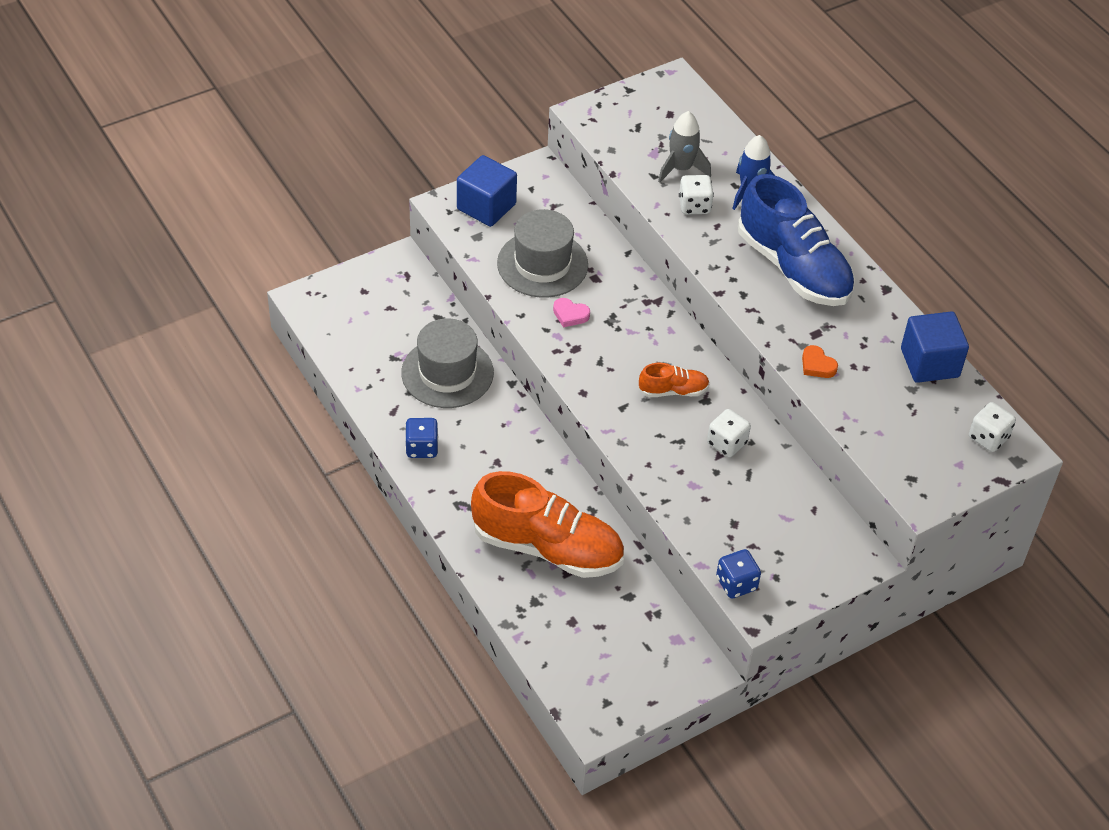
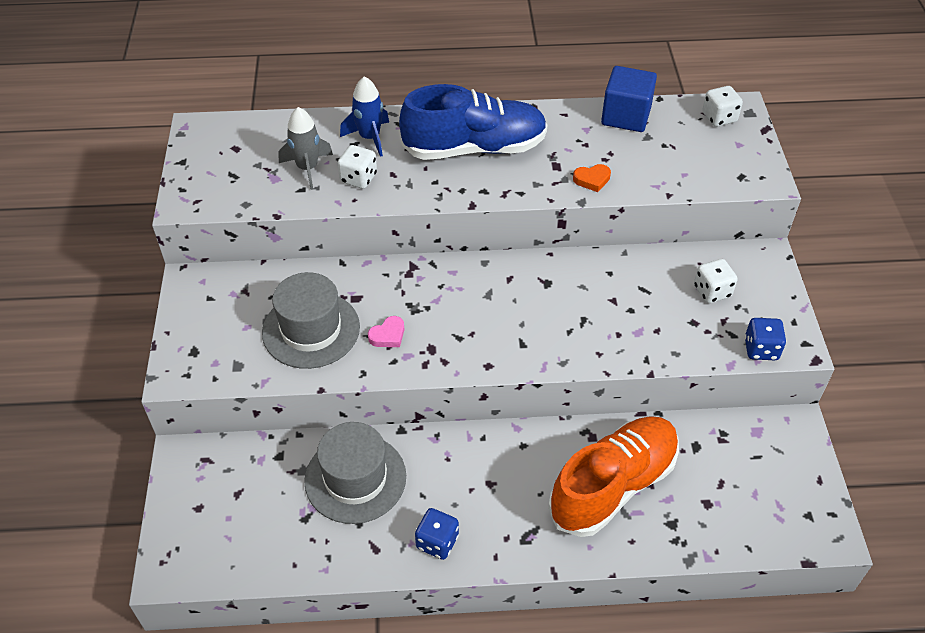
camera: 60 degrees left, 0 degrees up
blue cube [457,155,517,227] -> none
orange shoe [638,363,710,397] -> none
white dice [707,409,751,457] -> white dice moved to [694,259,738,303]

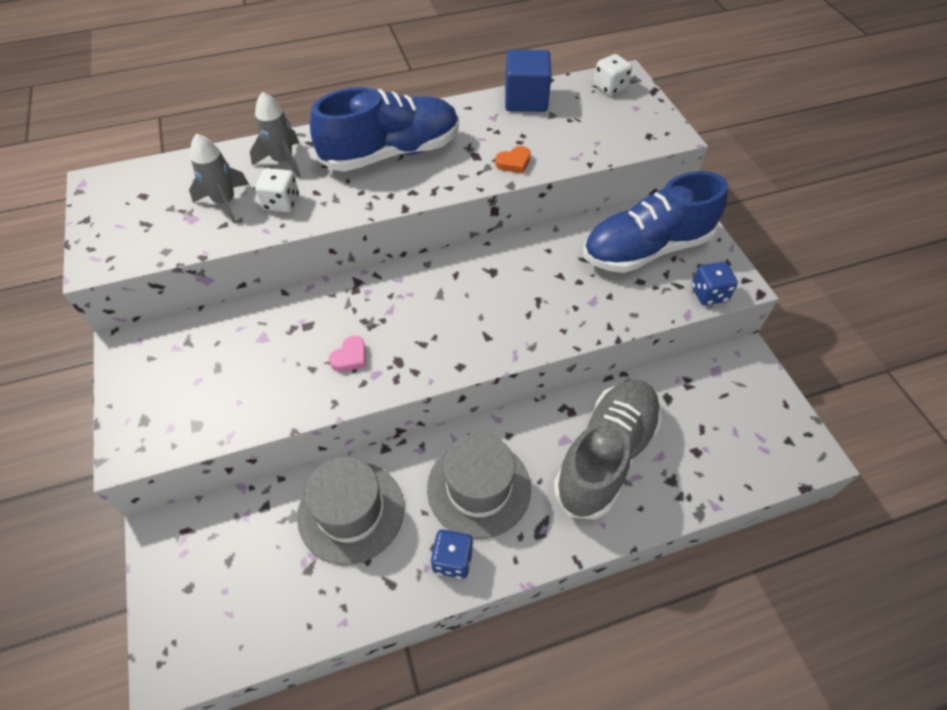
camera: 15 degrees left, 5 degrees up
grey hat [262,272,360,369] -> grey hat moved to [427,433,531,539]
blue rocket [340,76,389,157] -> grey rocket [250,92,301,178]
orange shoe [548,416,679,537] -> grey shoe [553,380,662,519]
white dice [694,259,738,303] -> blue shoe [583,171,728,273]

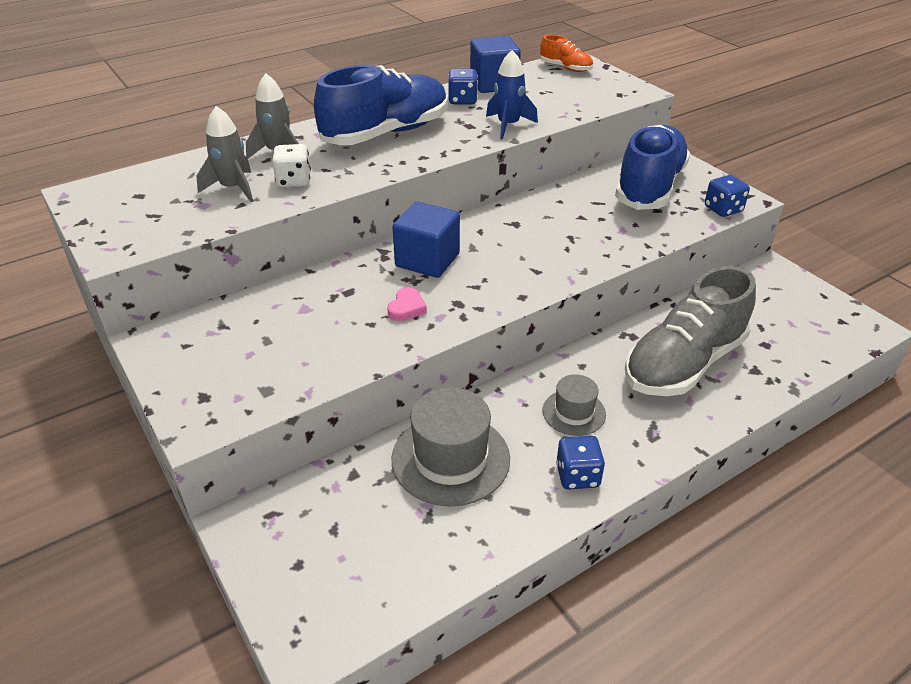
camera: 15 degrees left, 15 degrees down
grey hat [427,433,531,539] -> grey hat [543,374,606,436], size x0.57
orange heart [495,146,531,174] -> blue rocket [486,50,538,139]
grey shoe [553,380,662,519] -> grey shoe turned 150 degrees counterclockwise [625,266,756,396]
blue shoe [583,171,728,273] -> blue shoe turned 150 degrees clockwise [615,125,690,210]
white dice [594,54,632,96] -> orange shoe [540,35,593,72]
none -> blue cube [393,202,460,278]
none -> blue dice [448,69,478,104]

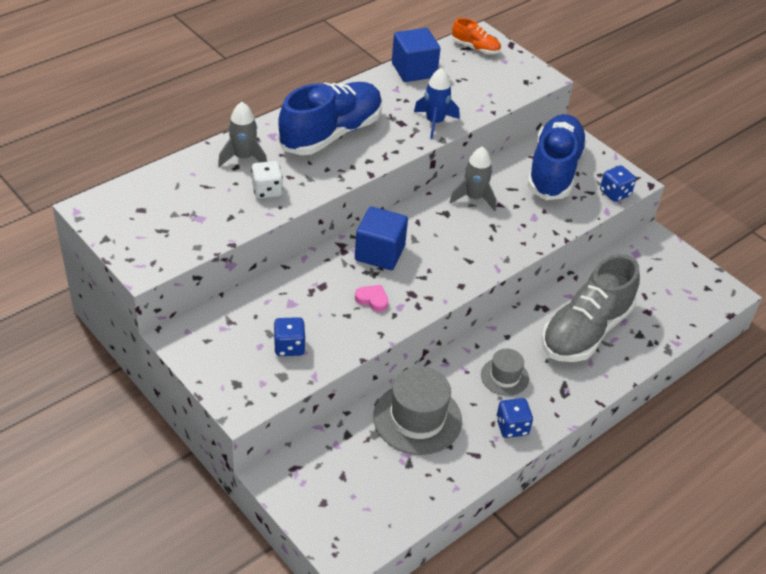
camera: 10 degrees left, 5 degrees up
grey rocket [196,106,253,202] -> grey rocket moved to [449,146,496,211]
pink heart [387,287,427,321] -> pink heart turned 75 degrees counterclockwise [355,285,388,312]
blue dice [448,69,478,104] -> blue dice moved to [274,317,306,356]

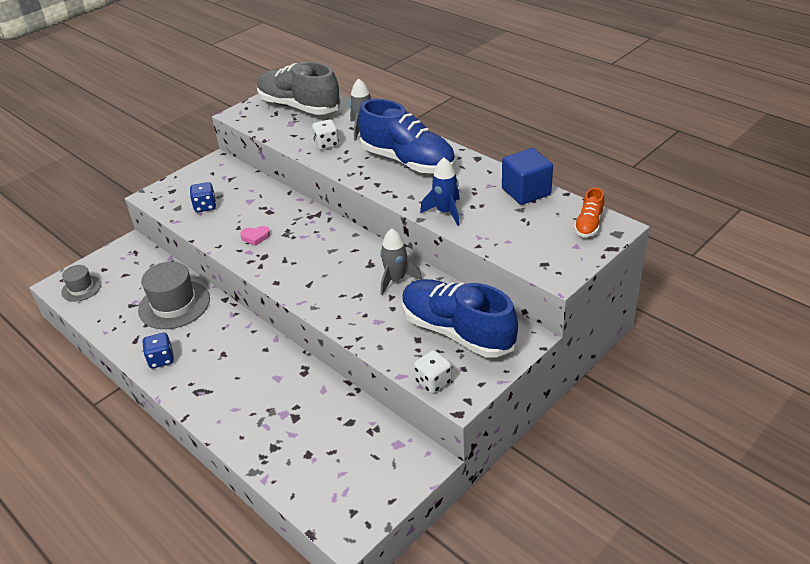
camera: 90 degrees right, 5 degrees down
blue cube [355,206,408,270] -> none
pink heart [355,285,388,312] -> pink heart turned 60 degrees clockwise [240,226,270,246]
grey hat [481,348,529,396] -> grey hat moved to [61,265,101,302]
blue shoe [527,114,588,200] -> blue shoe turned 150 degrees counterclockwise [402,279,518,358]
grey shoe [542,254,640,362] -> grey shoe moved to [257,62,341,115]
blue dice [600,165,636,202] -> white dice [414,350,452,394]

